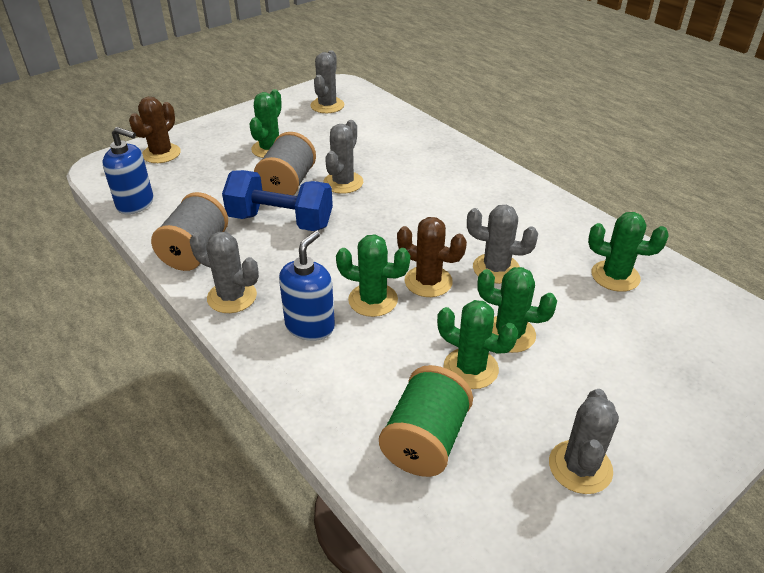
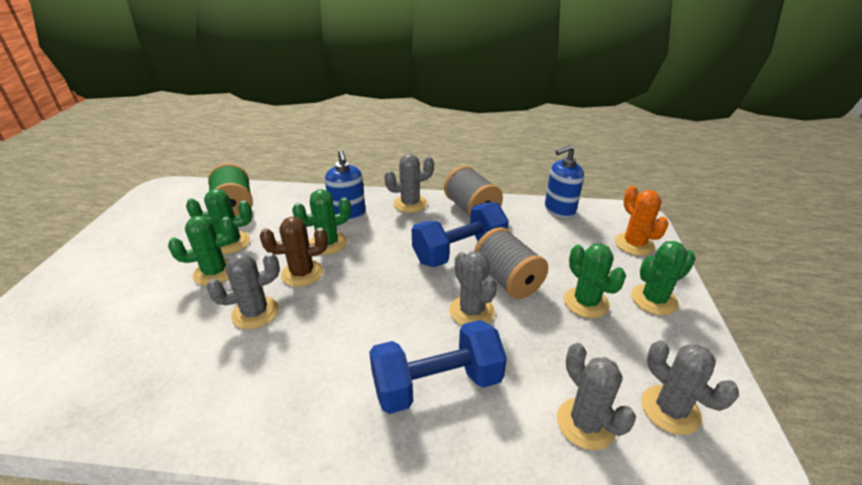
camera: 135 degrees right, 5 degrees down
brown cactus [129,97,181,163] -> orange cactus [615,186,669,256]
grey cactus [549,389,619,494] -> grey cactus moved to [557,343,636,450]
green cactus [588,212,669,292] -> green cactus moved to [631,241,695,315]
none -> blue dumbbell [369,320,507,414]

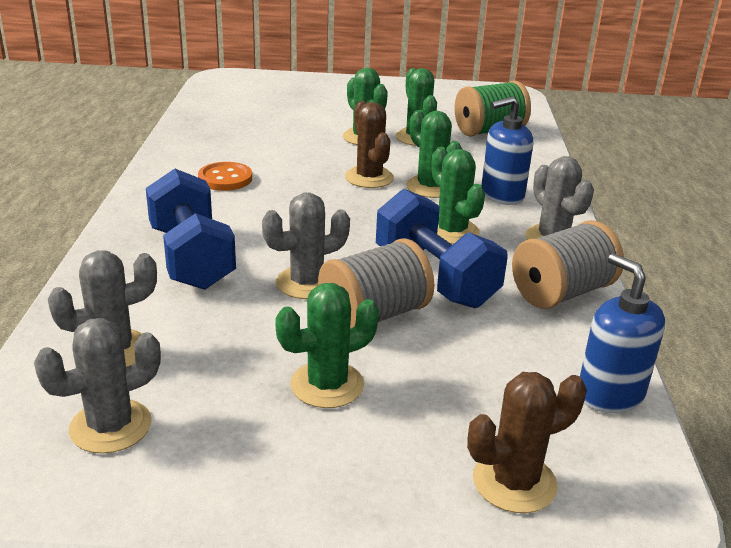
camera: 85 degrees right, 5 degrees down
grey cactus [207,252,280,329] -> none
orange cactus [615,186,669,256] -> brown cactus [467,372,586,513]
green cactus [631,241,695,315] -> green cactus moved to [431,147,485,245]
none -> orange button [198,162,252,191]

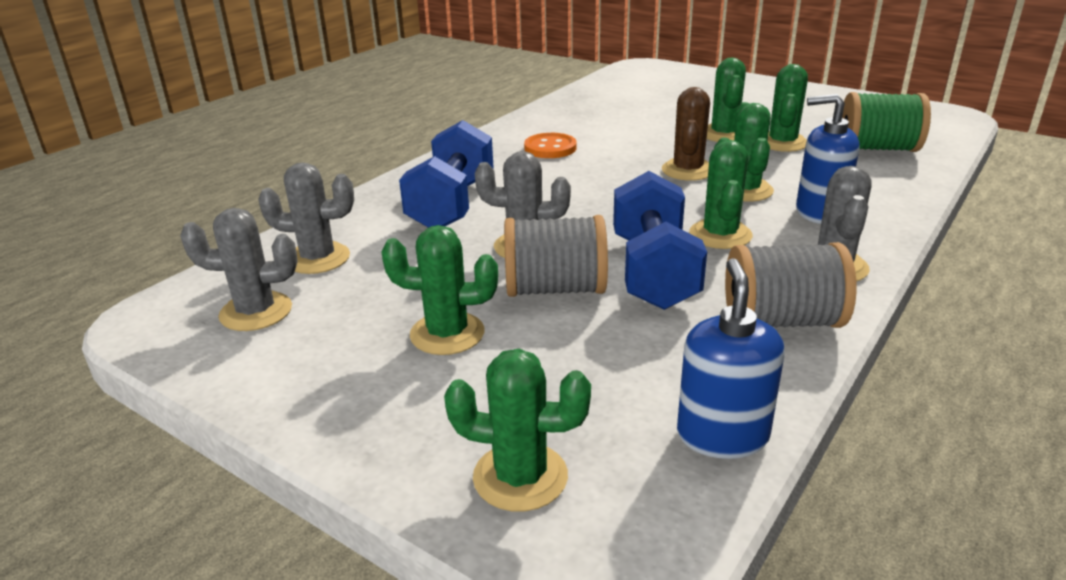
camera: 35 degrees right, 0 degrees up
brown cactus [467,372,586,513] -> green cactus [444,349,591,512]

